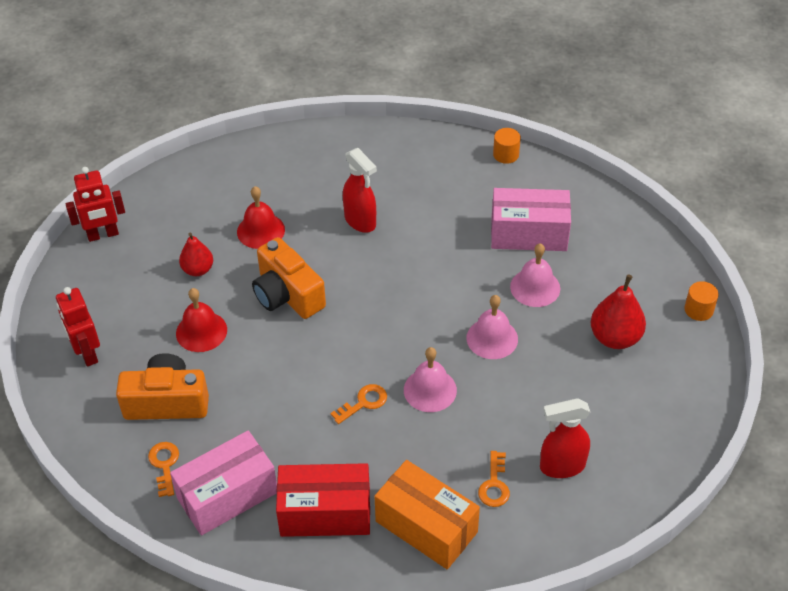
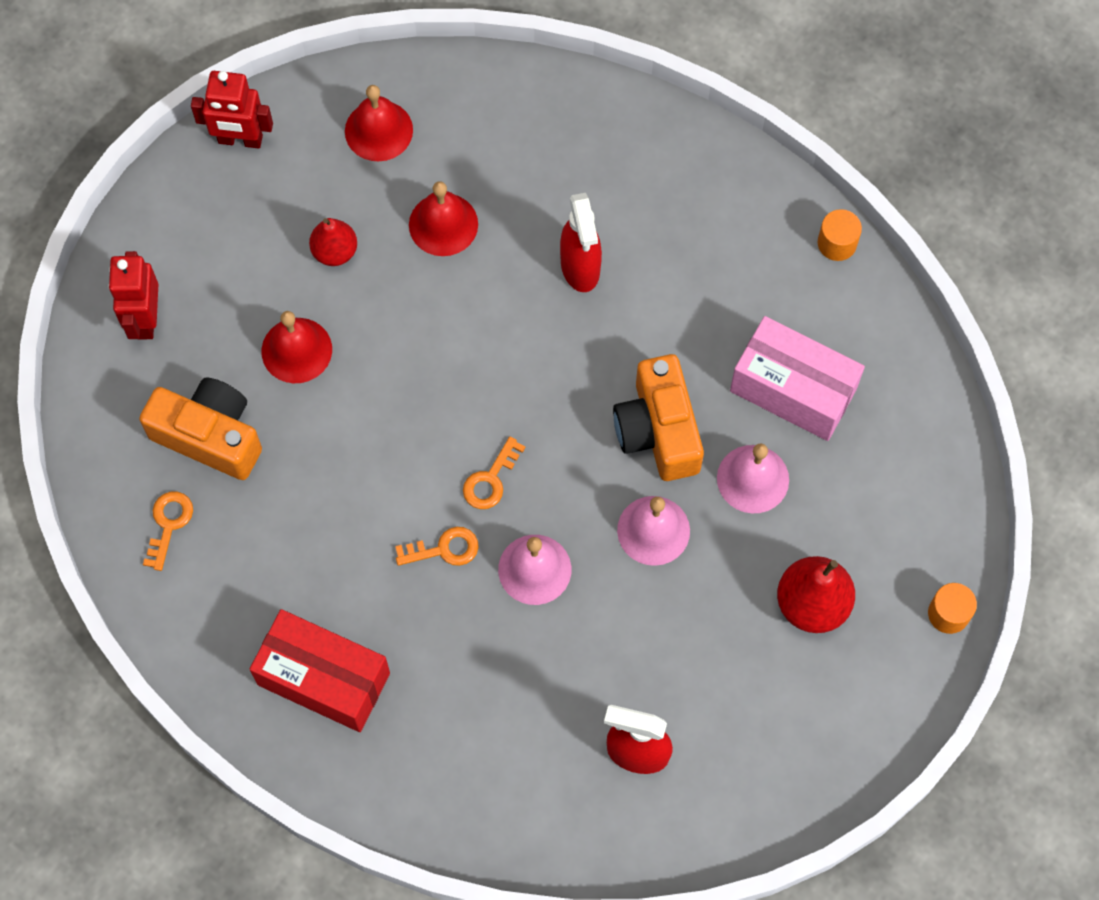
camera: 25 degrees right, 20 degrees up
pink box [170,430,277,536] -> none
orange camera [252,237,326,319] -> orange camera moved to [613,354,704,481]
orange box [374,460,480,569] -> none
orange key [478,451,510,507] -> orange key moved to [463,436,526,509]
none -> red bell [345,85,413,161]

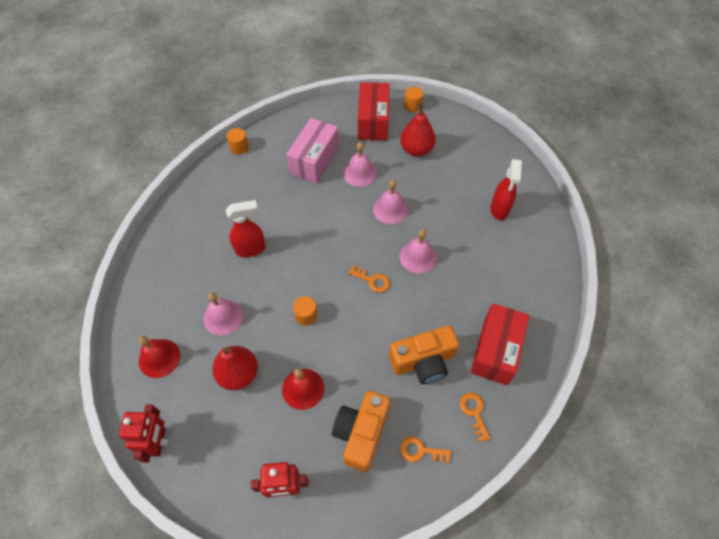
camera: 95 degrees left, 10 degrees down
red pear [309,218,357,266] -> red pear [212,346,258,390], size x1.53
orange key [395,527,479,566] -> orange key moved to [460,392,491,442]
red bell [409,181,478,256] -> pink bell [203,292,243,336]
orange camera [613,354,704,481] -> orange camera moved to [389,325,459,384]
none -> orange cylinder [293,296,317,326]
none -> red box [358,82,390,141]

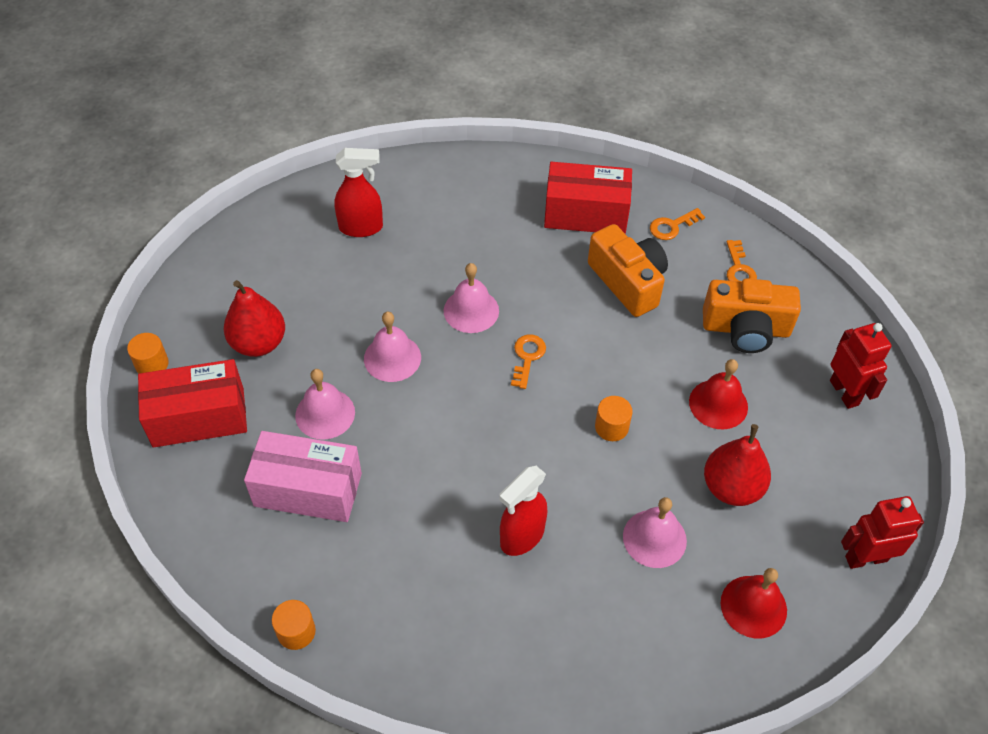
camera: 105 degrees left, 5 degrees down
red spray bottle [226,200,266,258] -> red spray bottle turned 105 degrees counterclockwise [499,466,547,556]

